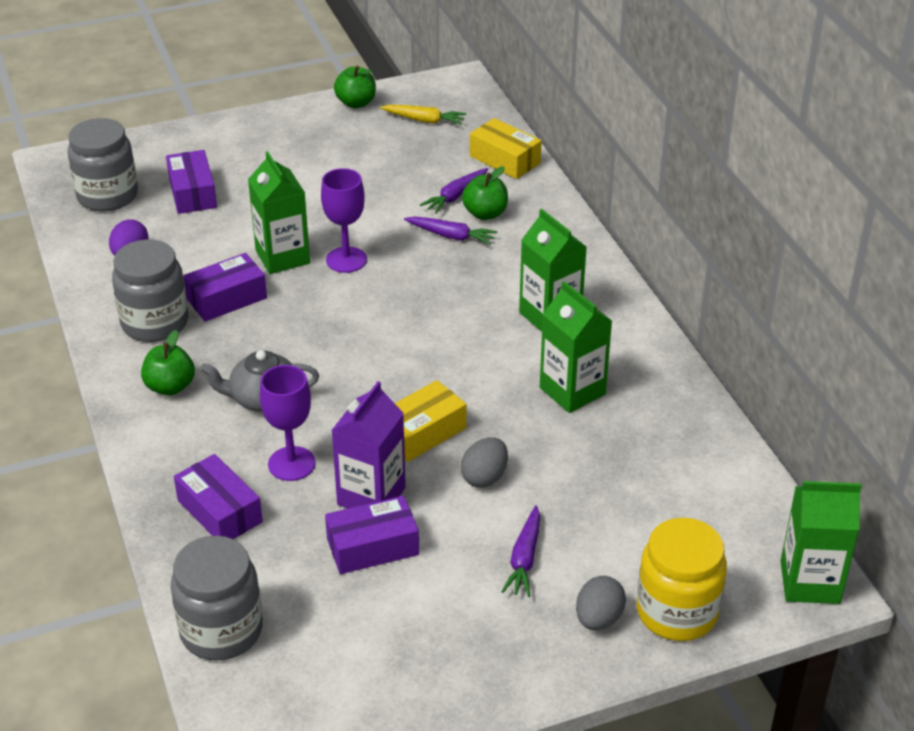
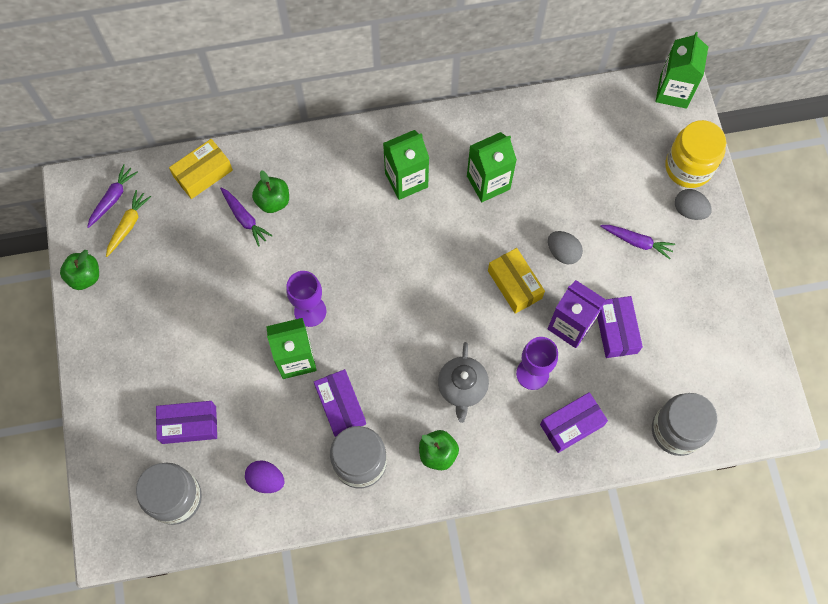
camera: 80 degrees left, 30 degrees up
purple carrot [404,216,497,245] -> purple carrot moved to [87,164,138,228]

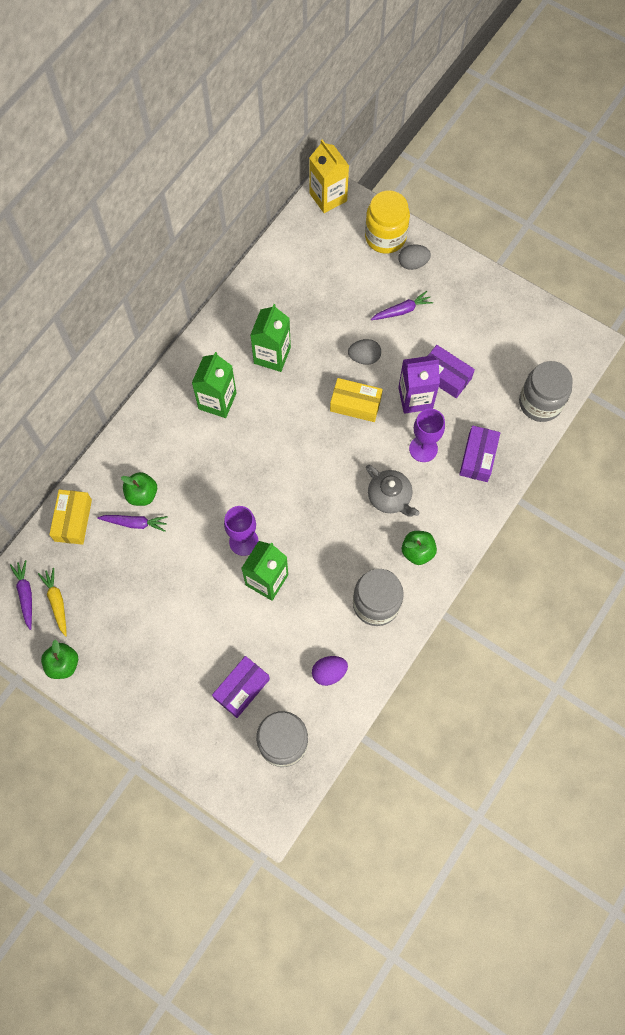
camera: 45 degrees left, 0 degrees up
purple box [314,369,366,437] -> none
green carton [656,32,708,109] -> yellow carton [309,139,349,213]

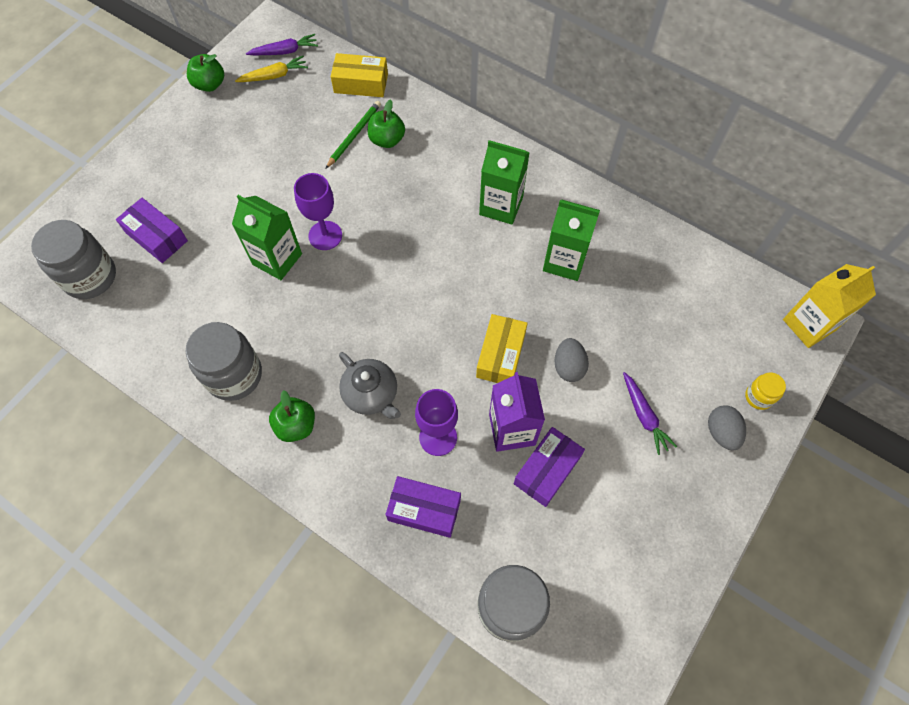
camera: 90 degrees right, 5 degrees down
purple carrot [97,515,168,532] -> green pencil [325,101,381,169]
purple egg [312,656,348,686] -> none
yellow jar [365,190,410,254] -> yellow jar [745,372,786,410], size x0.49
grey teapot [366,465,419,517] -> grey teapot turned 90 degrees counterclockwise [339,352,401,419]

